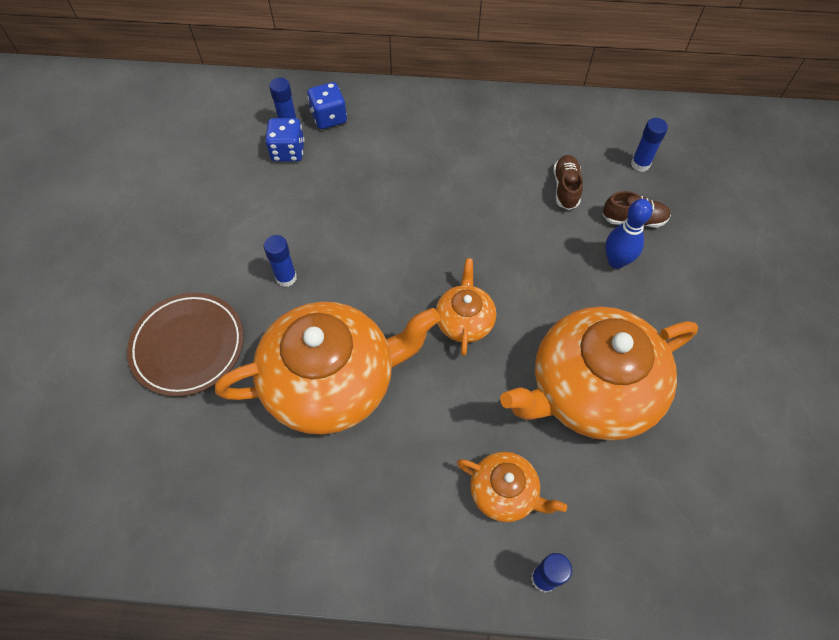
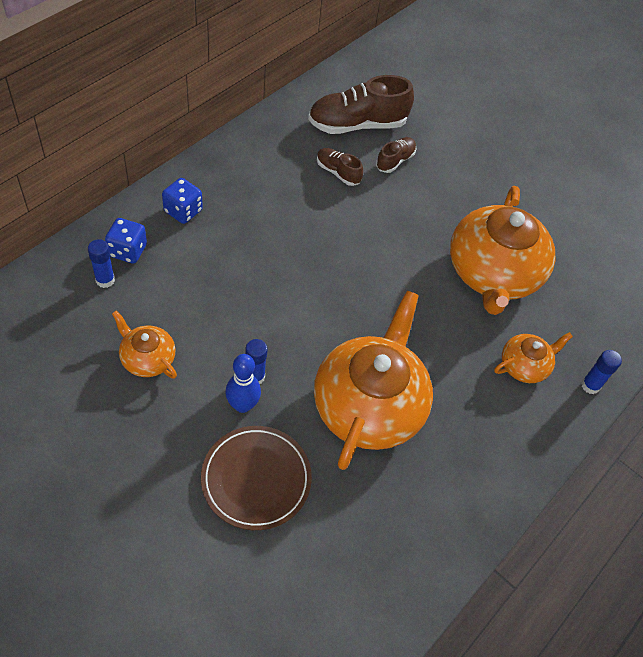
camera: 60 degrees left, 5 degrees down
blue dice [265,118,304,162] -> blue dice moved to [162,178,203,224]
orange teapot [436,258,496,356] -> orange teapot moved to [112,310,177,379]
blue bowling pin [605,199,652,269] -> blue bowling pin moved to [225,354,261,413]
blue glue stick [631,118,668,172] -> brown shoe [308,75,414,134]

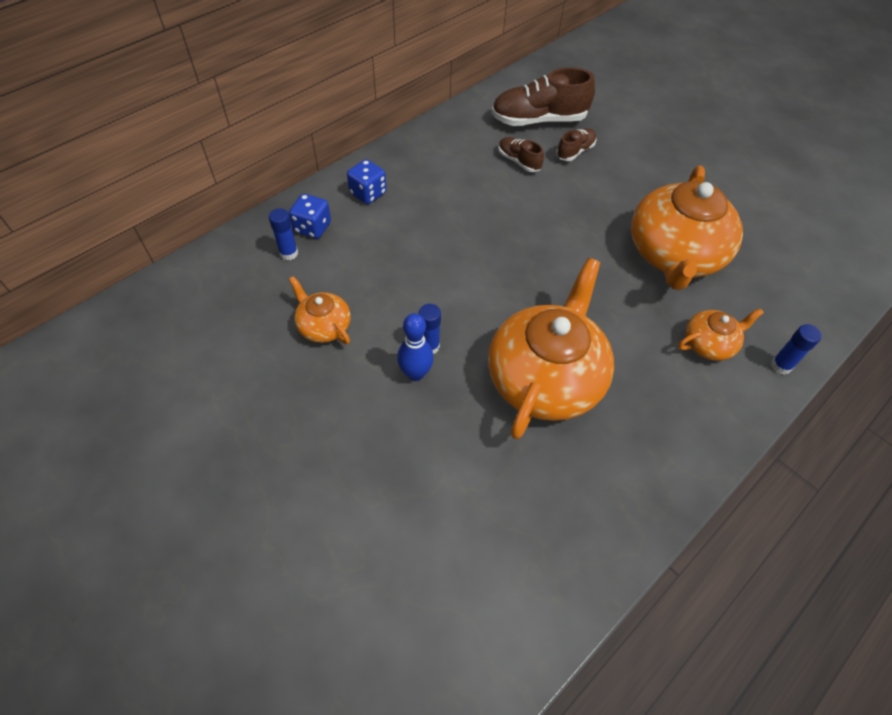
camera: 10 degrees right, 0 degrees up
brown plate [201,426,312,530] -> none

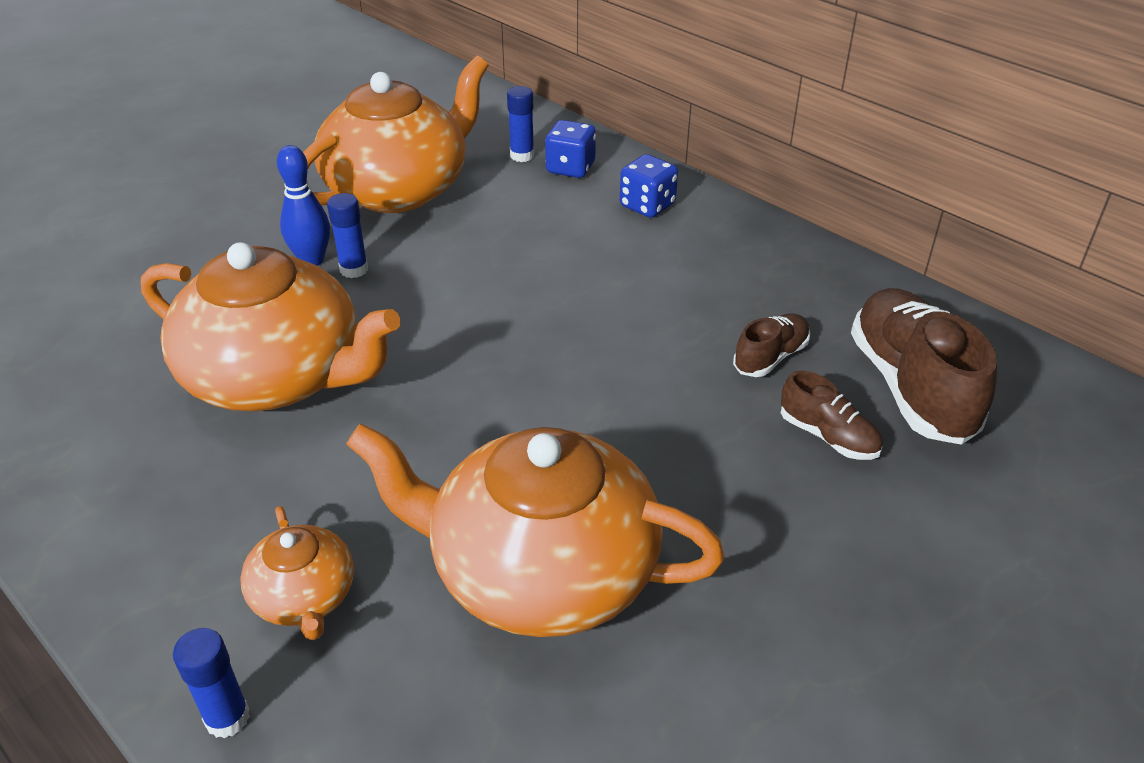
camera: 90 degrees right, 15 degrees down
orange teapot [289,276,351,344] -> orange teapot [303,56,489,213], size x2.09

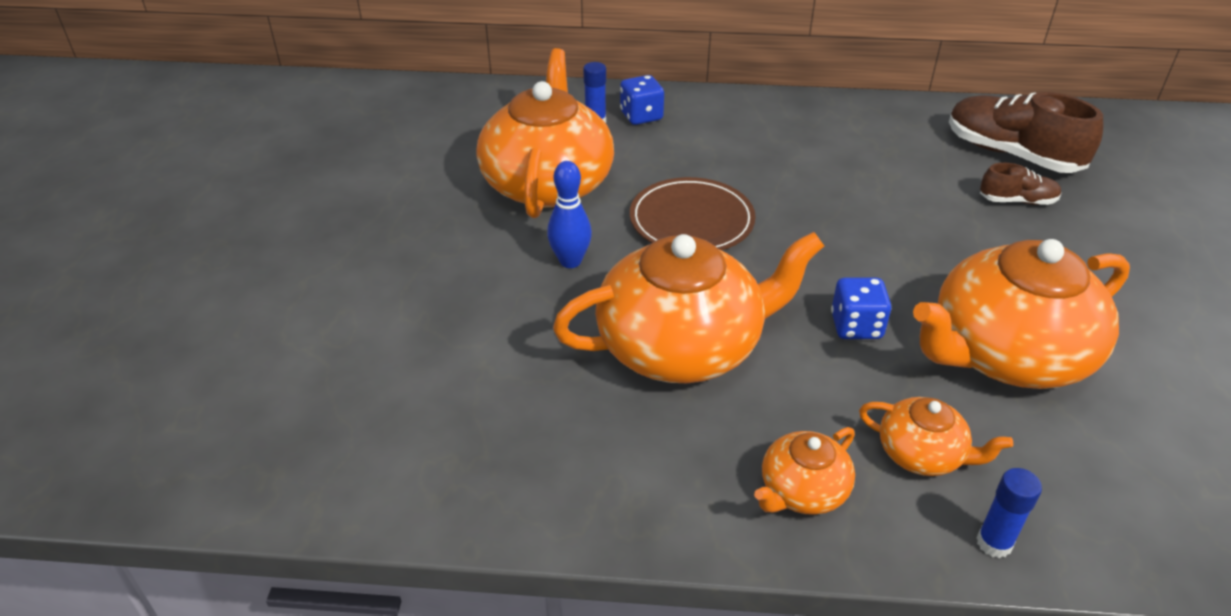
camera: 40 degrees left, 0 degrees up
blue glue stick [327,193,368,278] -> none
blue dice [620,154,678,218] -> blue dice moved to [831,278,892,339]
brown shoe [733,313,810,377] -> none
none -> brown plate [630,177,756,250]
none -> orange teapot [754,427,855,515]

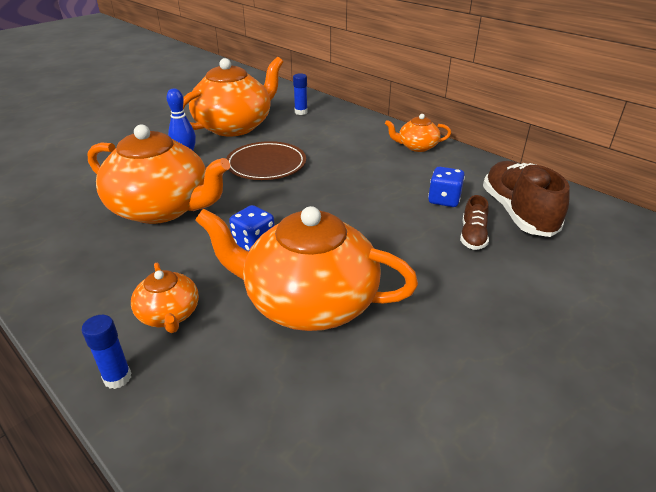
camera: 40 degrees right, 5 degrees down
blue dice [620,75,664,125] -> blue dice moved to [428,167,465,207]
orange teapot [754,427,855,515] -> orange teapot moved to [385,114,451,152]
brown shoe [980,163,1062,205] -> brown shoe turned 60 degrees clockwise [460,195,489,250]

